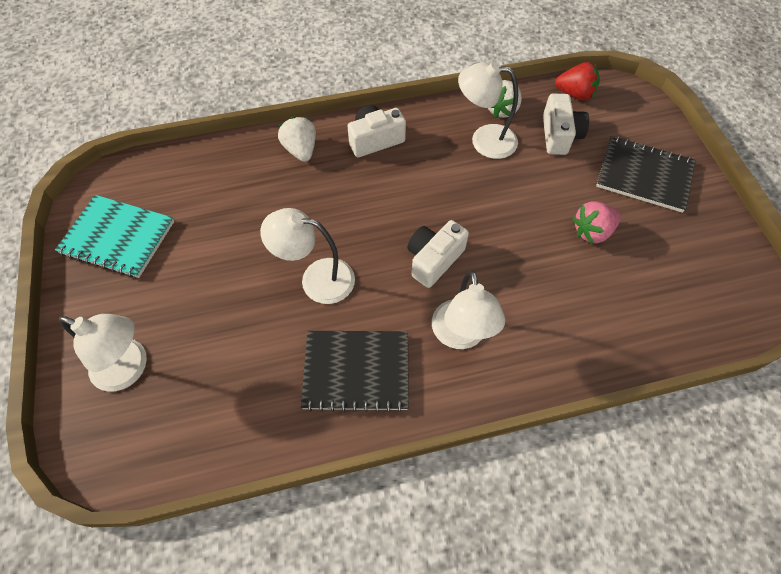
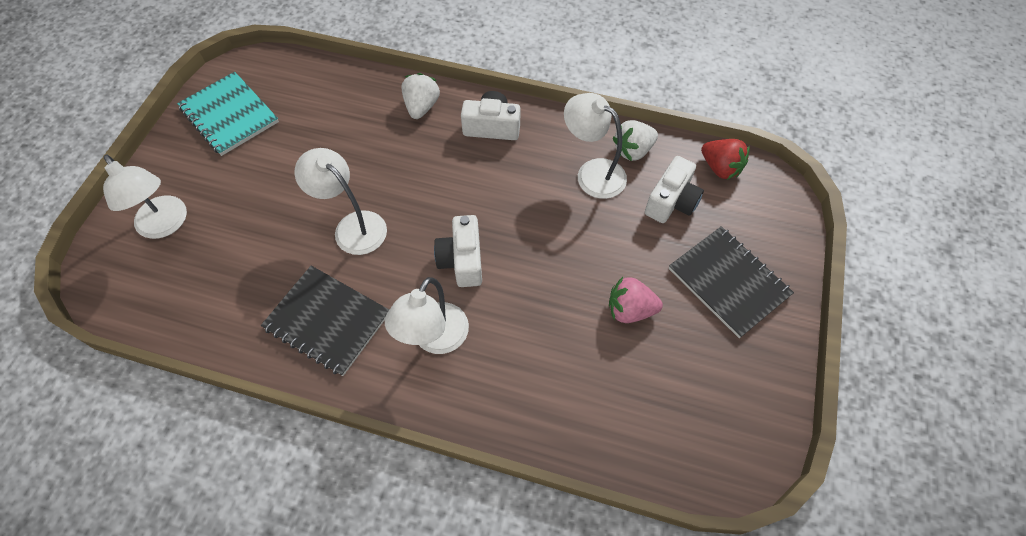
camera: 30 degrees right, 0 degrees up
white camera [407,220,469,288] -> white camera turned 75 degrees counterclockwise [434,215,482,287]

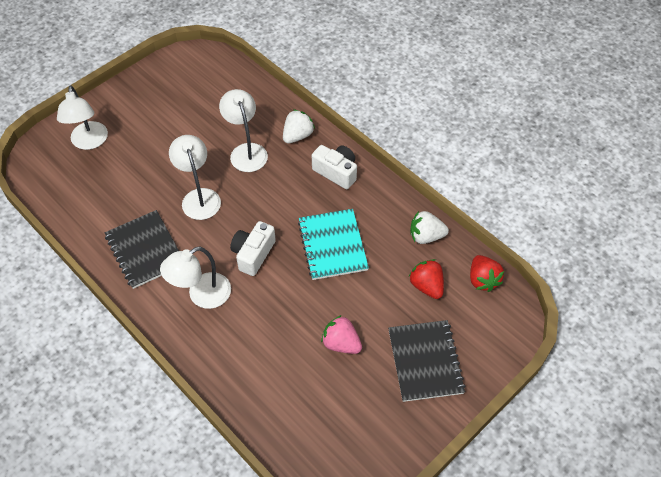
camera: 30 degrees right, 5 degrees down
turquoise notebook [177,72,279,156] -> turquoise notebook moved to [298,209,369,280]
white lamp [564,93,627,199] -> white lamp moved to [219,89,268,172]
white camera [645,156,704,223] -> red strawberry [409,259,444,299]

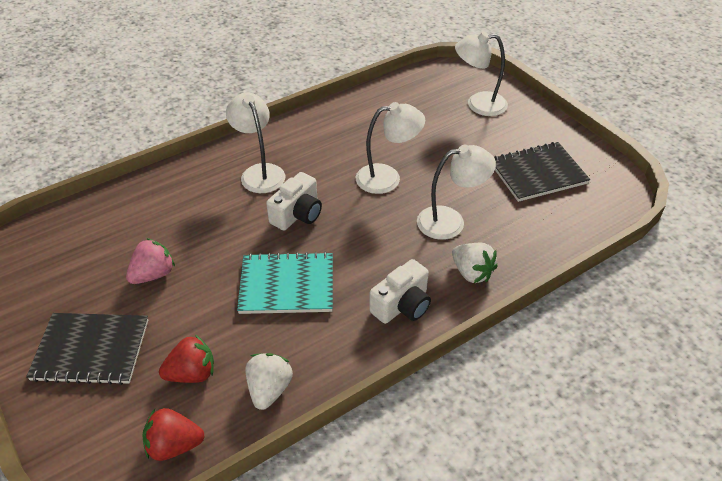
camera: 100 degrees right, 10 degrees down
black notebook [105,210,179,289] -> black notebook moved to [494,142,590,202]
white camera [230,221,276,276] -> white camera turned 90 degrees clockwise [266,172,322,230]

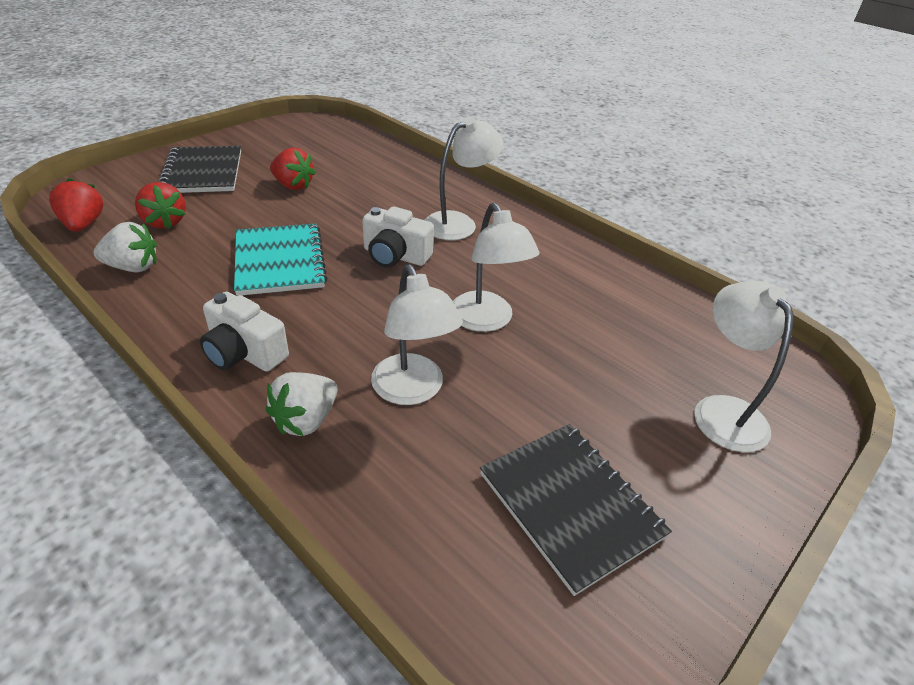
camera: 75 degrees right, 5 degrees down
pink strawberry [126,238,175,284] -> red strawberry [270,147,316,190]

